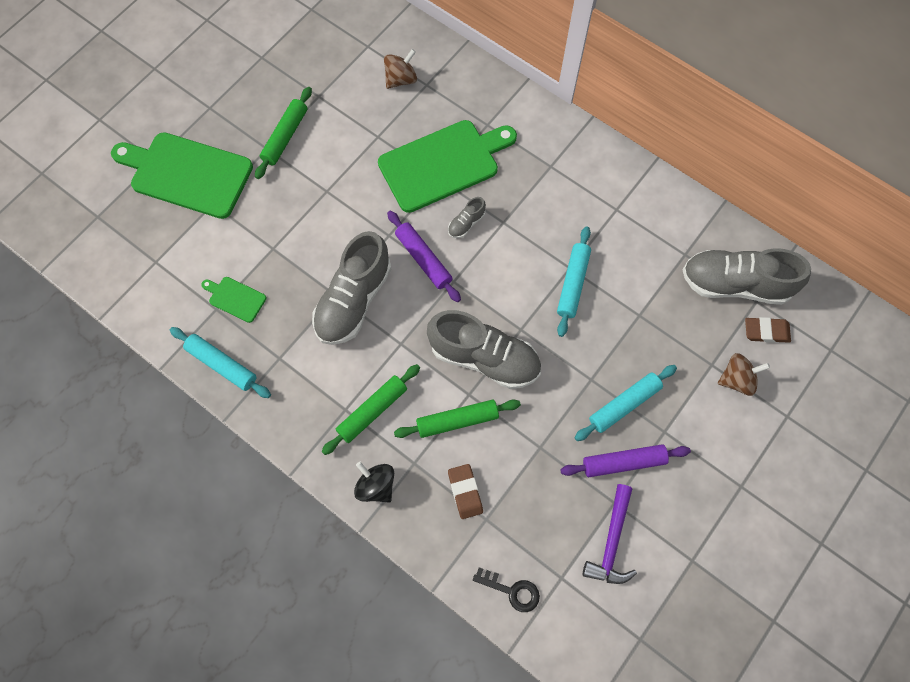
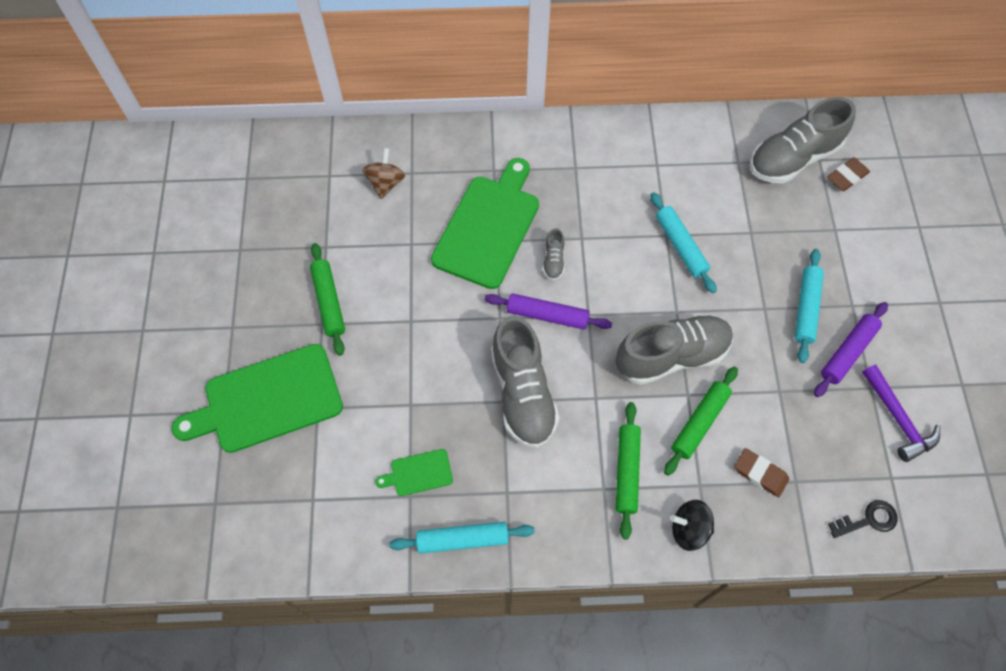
camera: 40 degrees left, 5 degrees down
brown spinning top [718,353,770,396] -> none

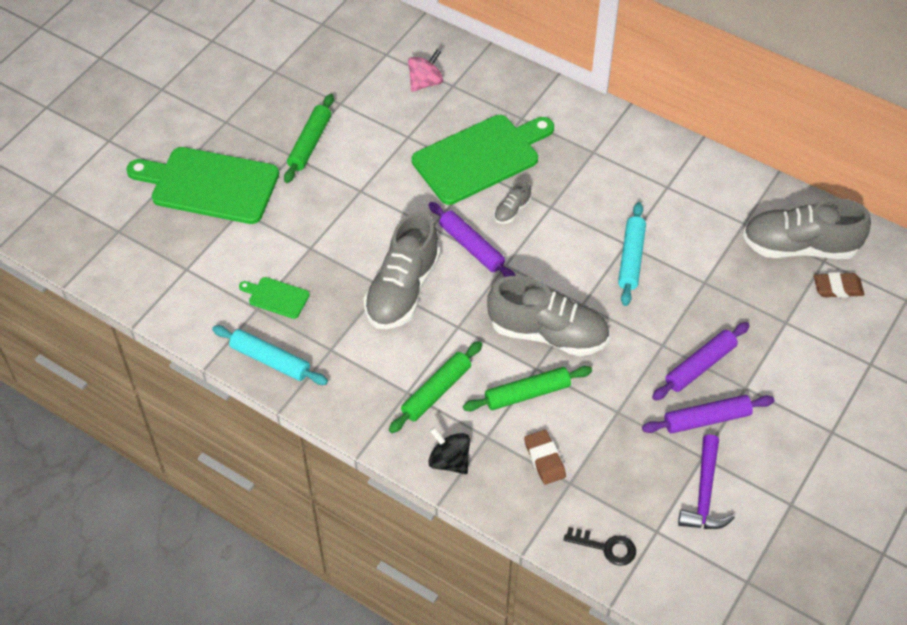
camera: 35 degrees right, 10 degrees down
brown spinning top [362,148,405,199] -> pink spinning top [408,50,443,92]
turquoise rolling pin [795,249,824,363] -> purple rolling pin [652,322,750,400]

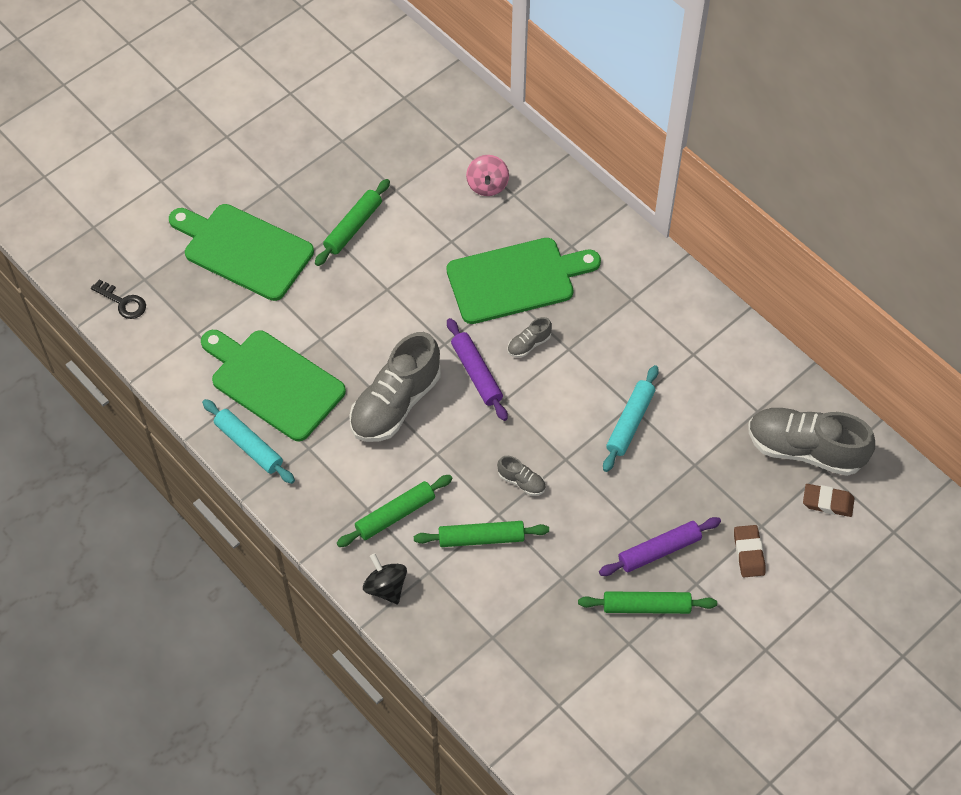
camera: 15 degrees right, 5 degrees up
green cutting board [239,277,310,319] -> green cutting board [201,330,346,441], size x2.25
pink spinning top [408,50,443,92] -> pink spinning top turned 120 degrees clockwise [466,155,509,196]
grey shoe [487,276,610,356] -> grey shoe [497,456,546,496], size x0.43
brown eraser [524,430,566,485] -> brown eraser moved to [734,525,766,577]
black key [564,527,636,566] -> black key moved to [91,279,146,319]
purple rolling pin [642,395,774,434] -> green rolling pin [578,591,717,614]
purple hammer [678,434,735,529] -> none

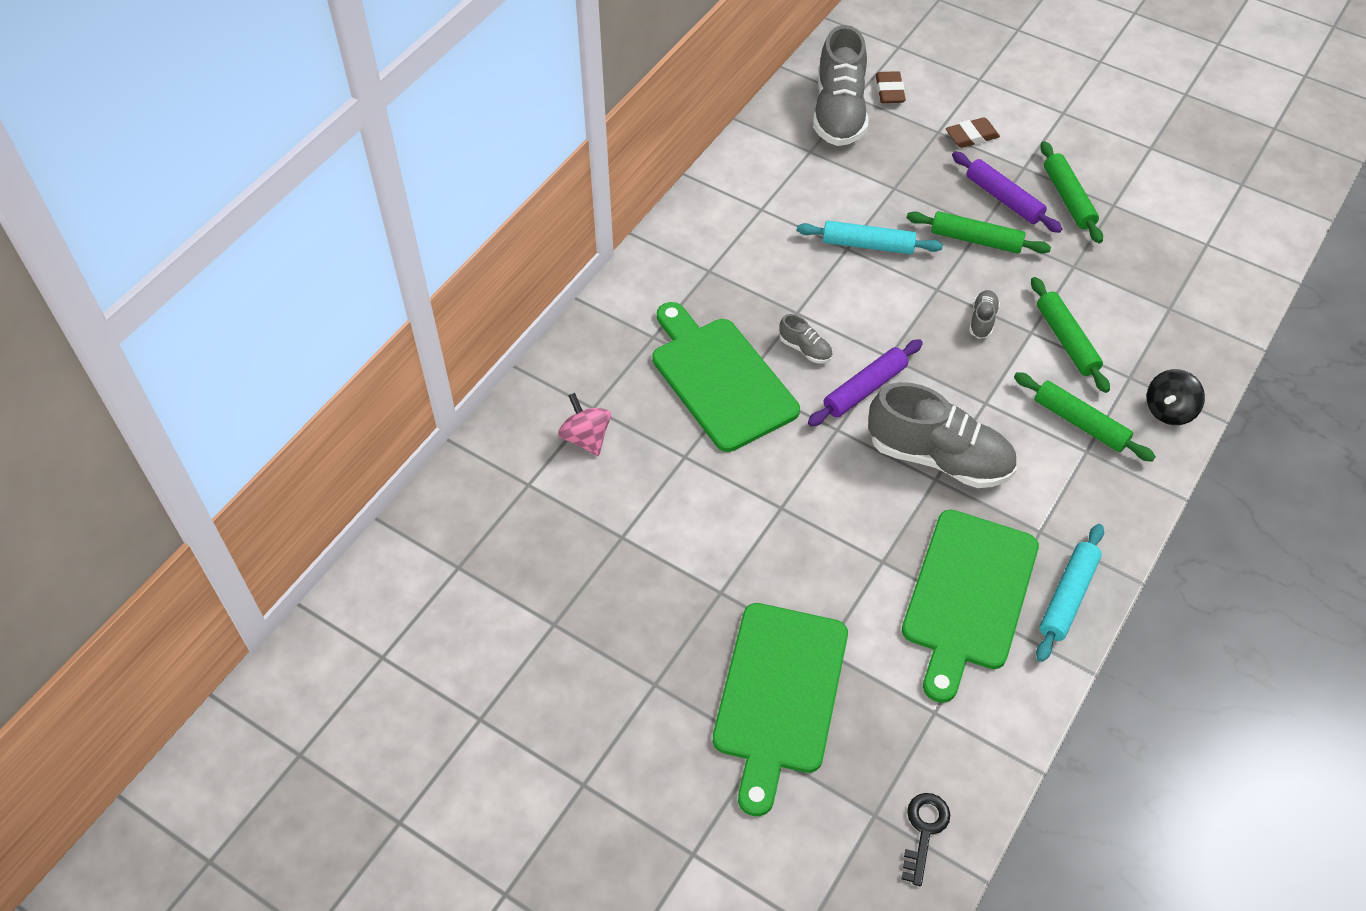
camera: 105 degrees left, 5 degrees down
green rolling pin [315,179,390,266] -> green rolling pin moved to [907,211,1051,254]
pink spinning top [466,155,509,196] -> pink spinning top turned 105 degrees counterclockwise [558,393,611,456]

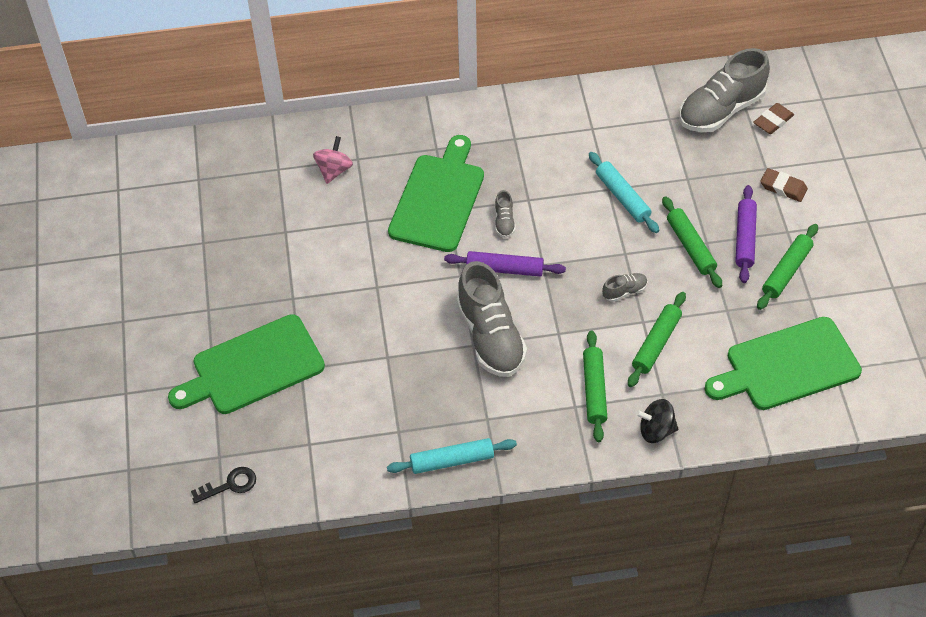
camera: 50 degrees right, 0 degrees up
green cutting board [902,509,1039,703] -> green cutting board moved to [705,317,862,410]

